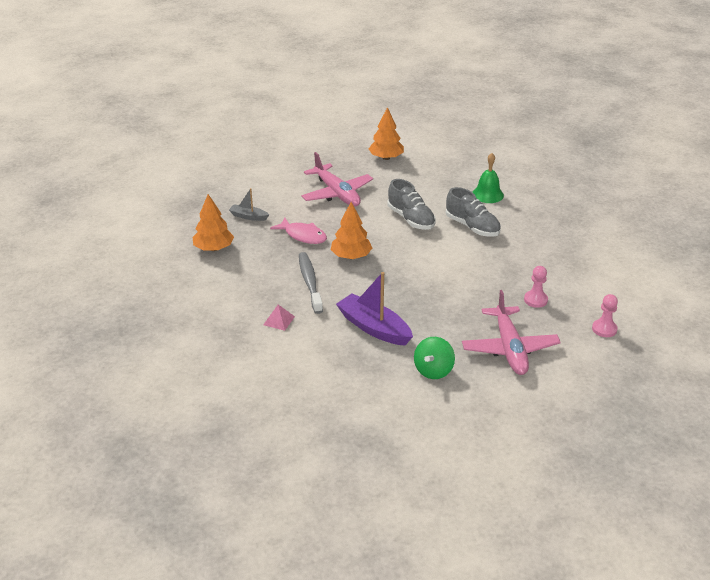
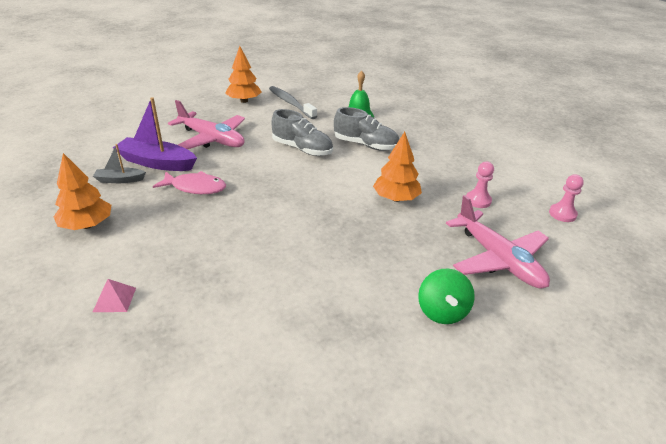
camera: 25 degrees left, 0 degrees up
pink pyramid [263,305,295,331] -> pink pyramid moved to [93,279,136,312]
grey toothbrush [299,252,323,314] -> grey toothbrush moved to [269,86,317,119]
orange tree [331,202,372,259] -> orange tree moved to [373,132,422,202]
purple boat [336,272,413,346] -> purple boat moved to [113,97,197,171]

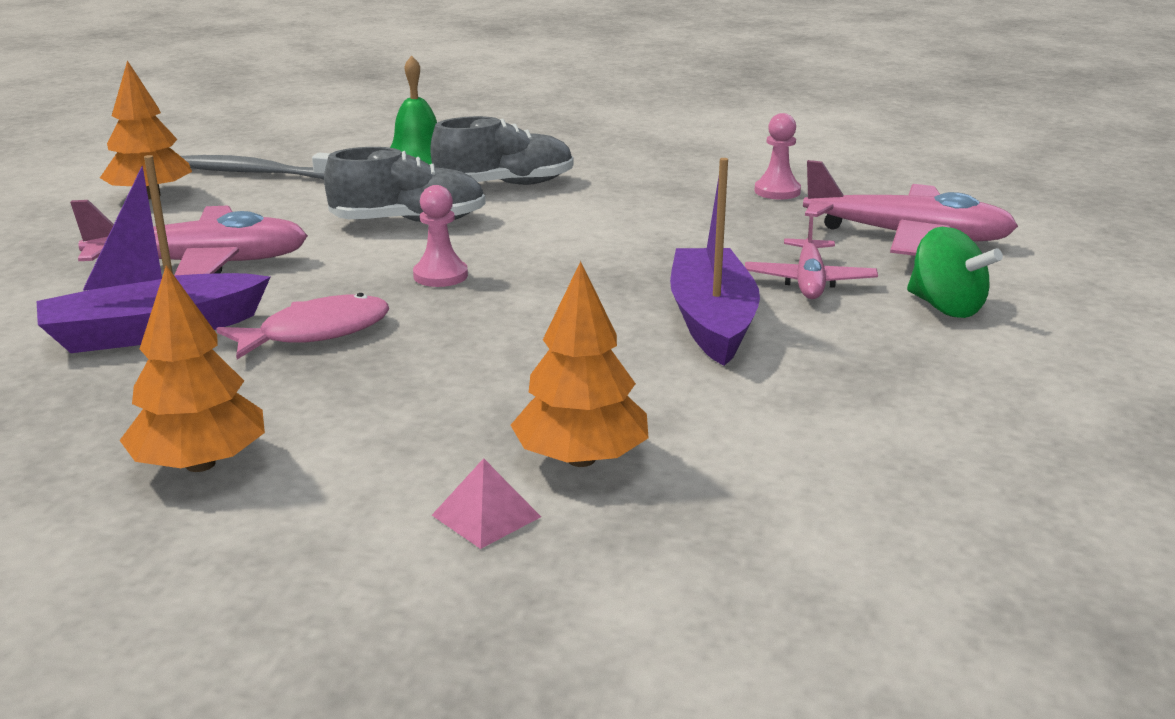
camera: 40 degrees left, 10 degrees down
grey boat [93,144,146,183] -> none
orange tree [373,132,422,202] -> orange tree moved to [510,261,648,467]
pink pawn [549,175,584,222] -> pink pawn moved to [413,185,468,287]
none -> purple boat [670,158,760,366]
none -> pink plane [745,214,878,299]

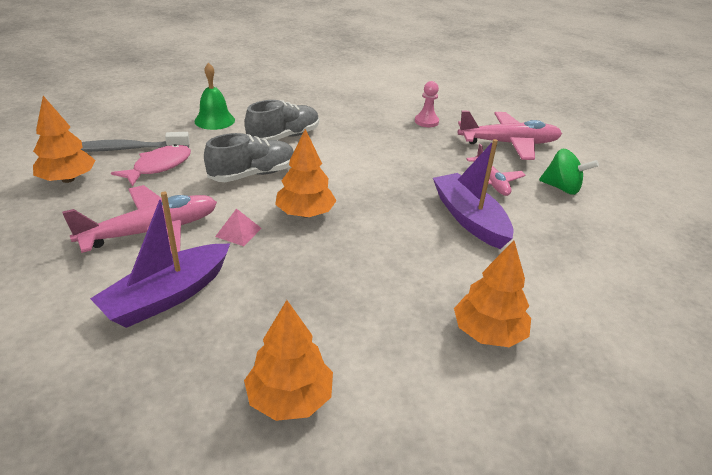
camera: 25 degrees left, 10 degrees up
pink fish [216,293,389,359] -> pink fish moved to [111,144,191,187]
pink pawn [413,185,468,287] -> orange tree [275,129,337,217]
pink pyramid [432,458,541,549] -> pink pyramid moved to [215,209,262,246]

